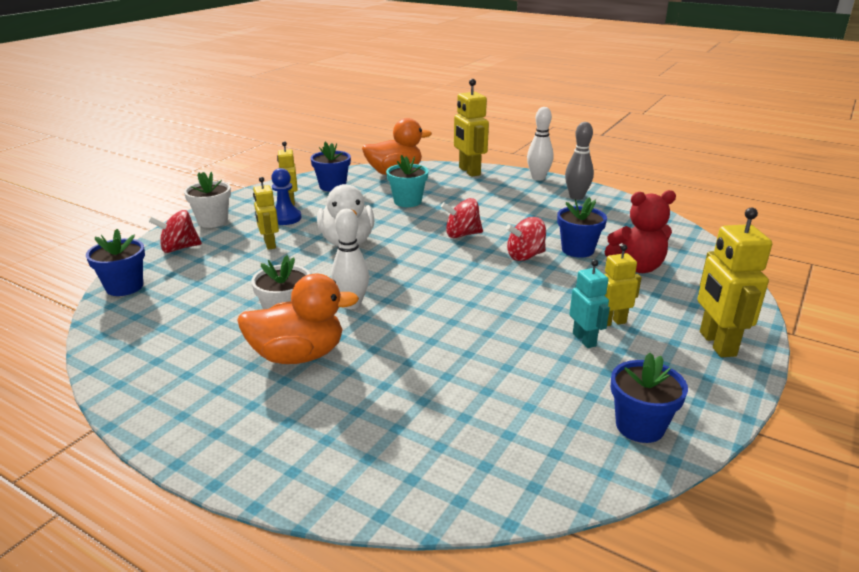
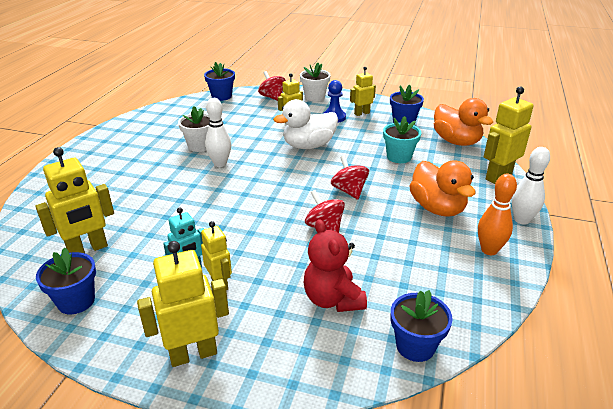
camera: 75 degrees right, 5 degrees up
orange duck [237,274,359,364] -> orange duck moved to [409,160,475,217]
blue flower pot [557,197,607,258] -> blue flower pot moved to [391,290,453,362]
grey bowling pin [565,122,594,200] -> orange bowling pin [478,174,517,255]
none -> yellow robot [35,147,114,253]

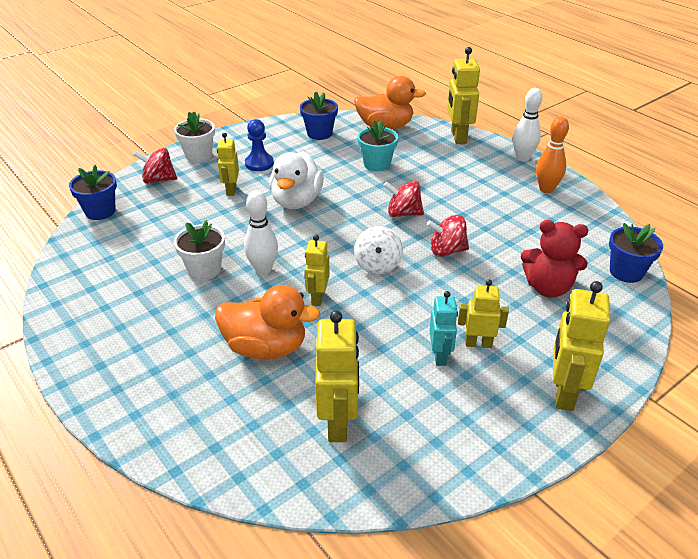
camera: 55 degrees left, 5 degrees up
blue flower pot [36,247,96,314] -> none
yellow robot [350,67,376,116] -> yellow robot moved to [305,235,330,306]
orange duck [409,160,475,217] -> orange duck moved to [215,285,320,360]
none -> white spinning top [354,226,403,275]

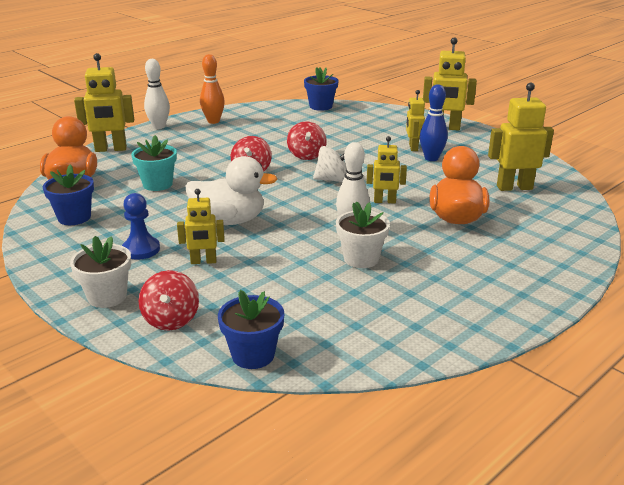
camera: 95 degrees left, 10 degrees down
turquoise robot [430,291,458,366] -> blue bowling pin [420,84,448,161]
red teddy bear [521,220,588,298] -> none

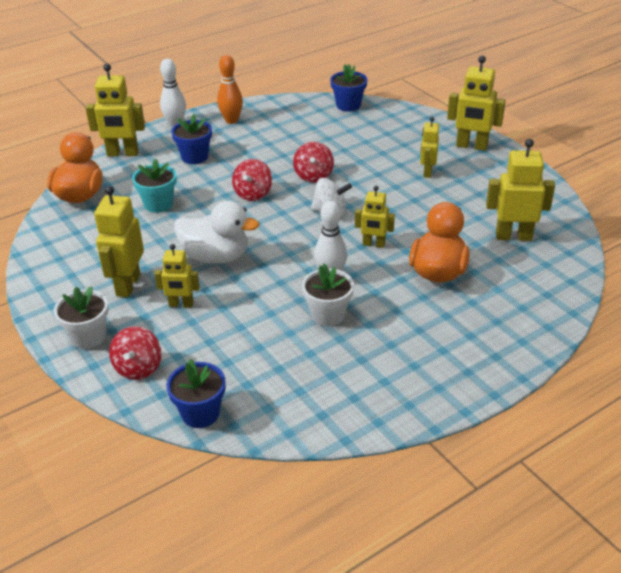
camera: 10 degrees right, 10 degrees up
blue flower pot [43,164,94,225] -> blue flower pot moved to [171,114,212,164]
blue pawn [122,193,160,260] -> yellow robot [94,186,144,297]
blue bowling pin [420,84,448,161] -> none

